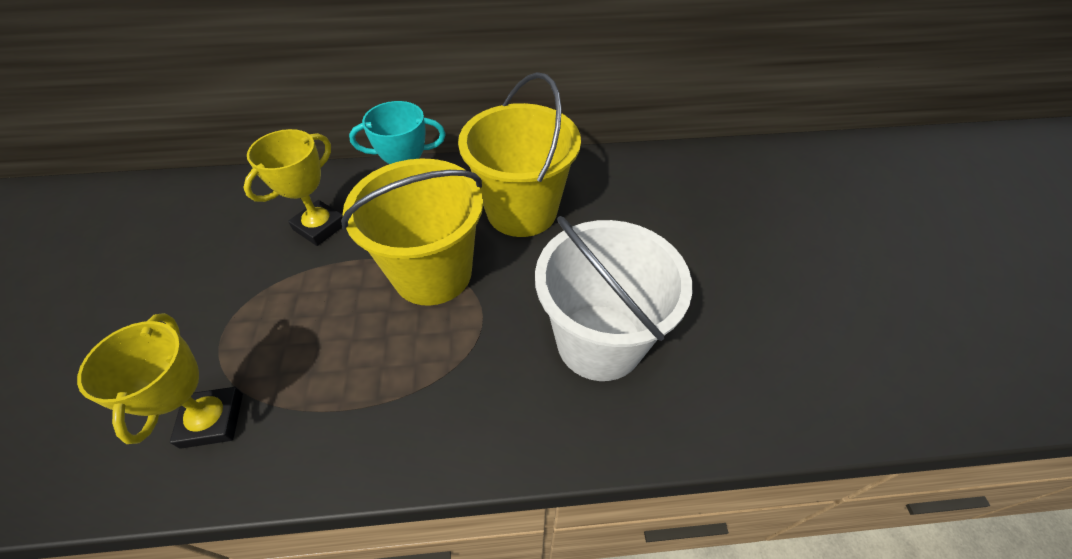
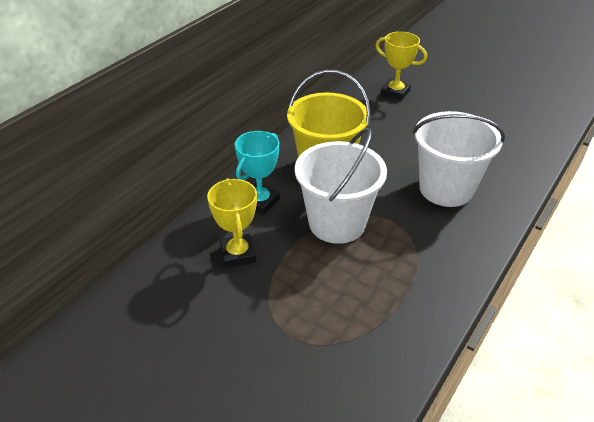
camera: 50 degrees left, 10 degrees down
yellow trophy [77,313,243,449] -> yellow trophy moved to [375,31,427,101]
yellow bucket [341,158,483,306] -> white bucket [295,128,387,244]

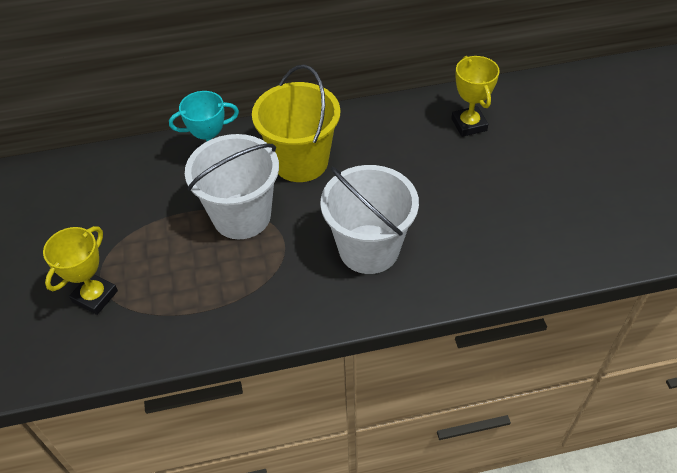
camera: 45 degrees right, 10 degrees up
yellow trophy [207,178,257,268] -> yellow trophy moved to [43,226,118,315]

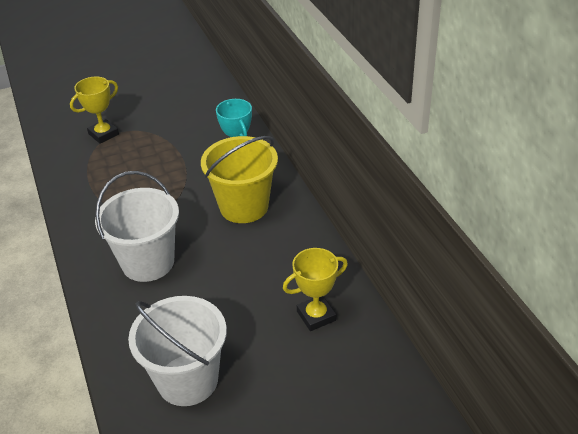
camera: 80 degrees right, 10 degrees down
yellow trophy [43,226,118,315] -> yellow trophy turned 60 degrees counterclockwise [70,77,119,144]
white bucket [185,134,279,239] -> white bucket moved to [128,296,227,406]

